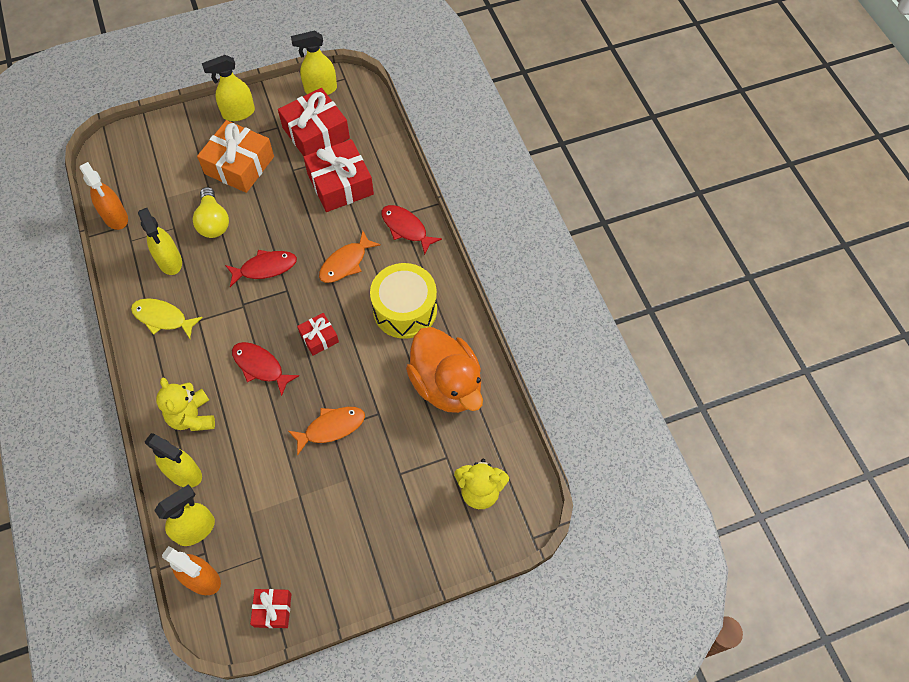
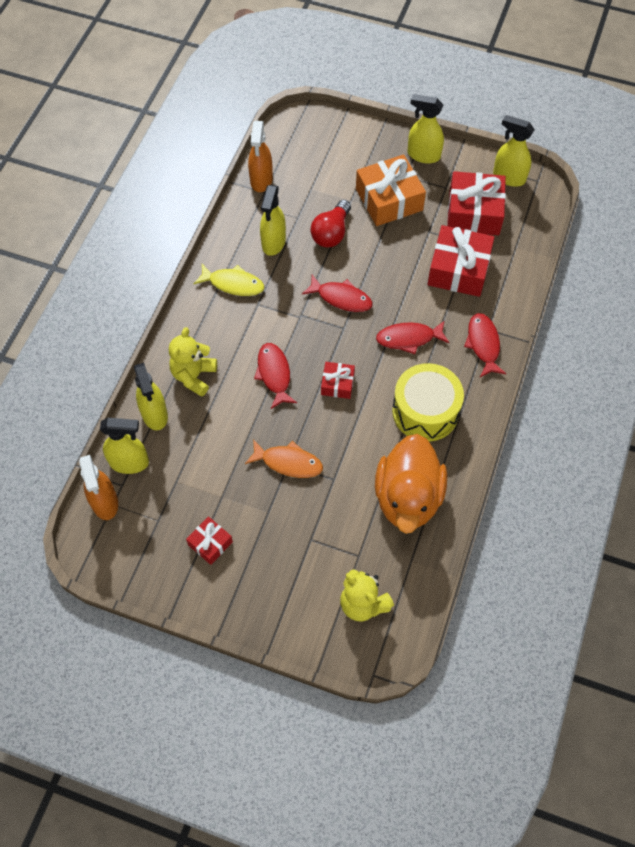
camera: 40 degrees right, 0 degrees up
yellow fish [131,298,203,339] -> yellow fish turned 135 degrees clockwise [193,264,264,296]
yellow light bulb [193,187,229,238] -> red light bulb [311,200,351,247]
red gift [250,589,291,628] -> red gift moved to [186,516,233,565]
orange fish [319,231,381,283] -> red fish [376,320,450,354]

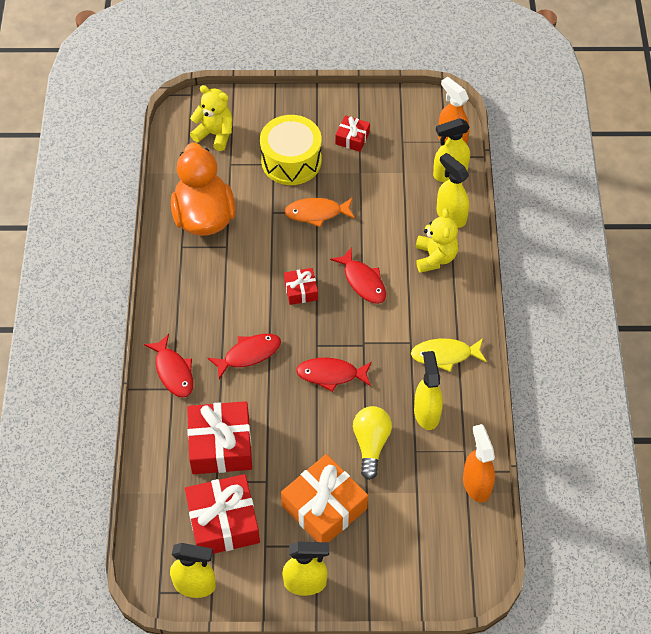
camera: 160 degrees right, 5 degrees down
red light bulb [311,200,351,247] -> yellow light bulb [353,406,392,480]
yellow drum [392,363,464,441] -> yellow drum moved to [260,115,322,185]

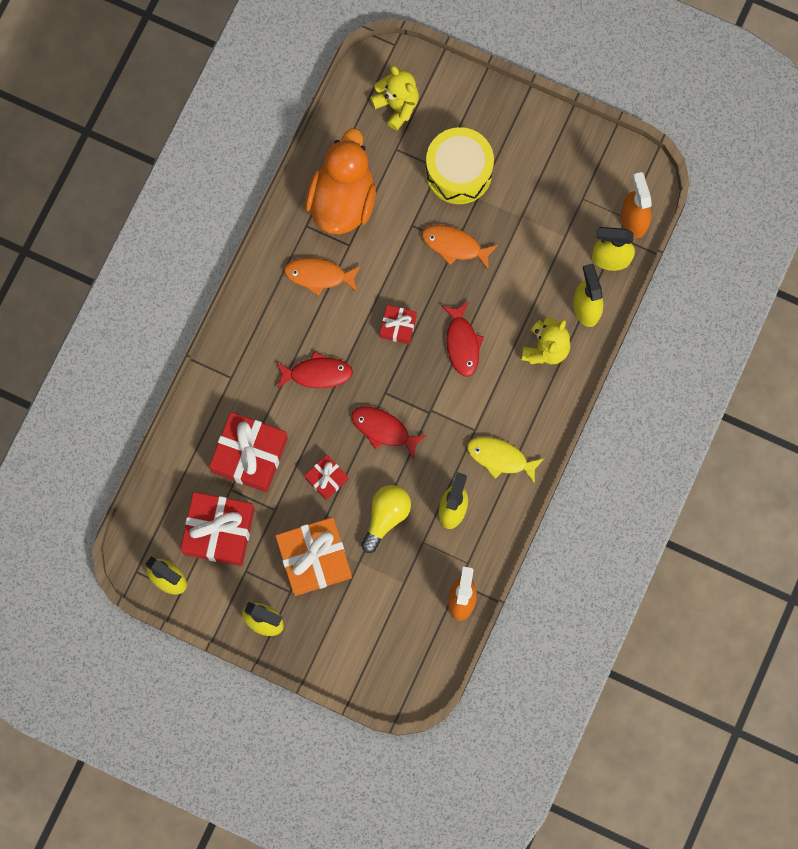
camera: 25 degrees right, 20 degrees up
red fish [144,334,193,398] -> none
red gift [335,115,370,152] -> red gift moved to [304,455,348,500]
none -> orange fish [284,258,361,296]

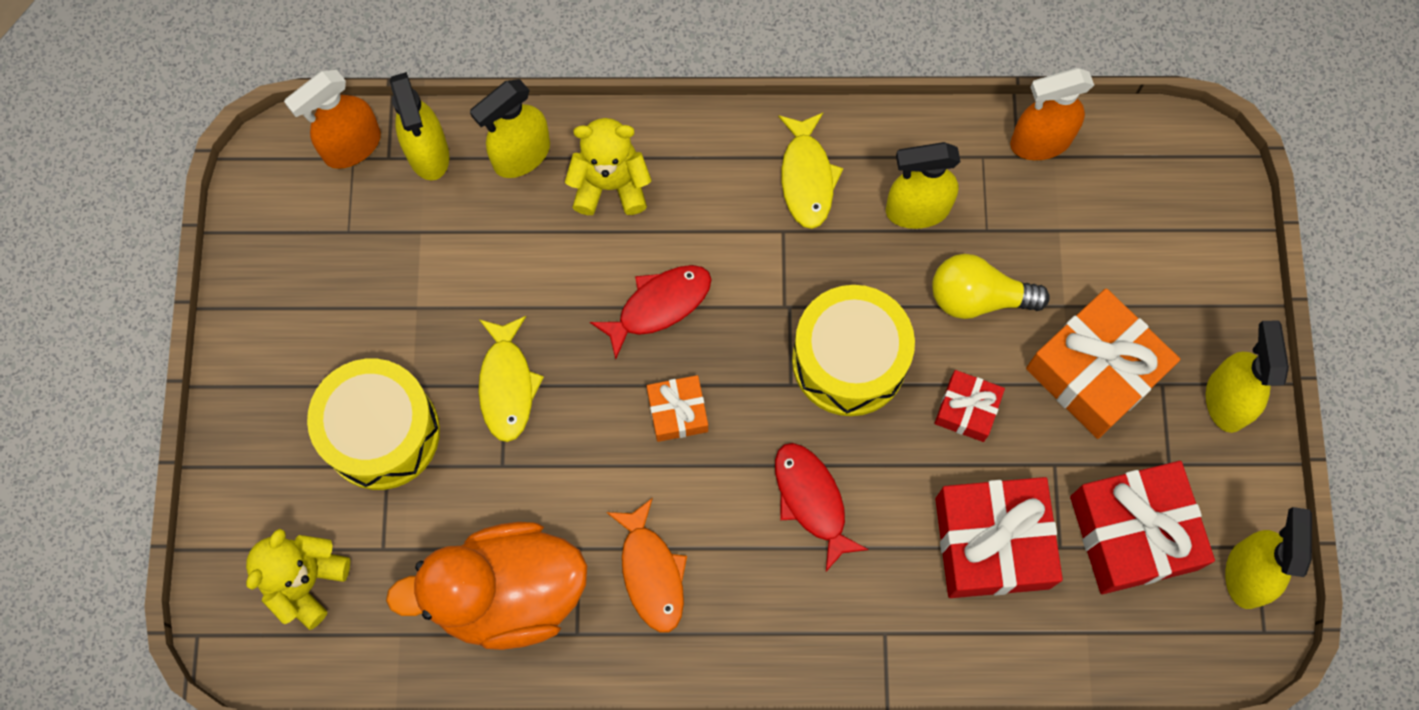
camera: 115 degrees left, 5 degrees down
red fish [351,406,427,460] -> yellow drum [792,285,915,416]
red gift [380,305,417,345] -> orange gift [647,375,708,442]
orange fish [422,225,498,269] -> yellow fish [479,316,544,442]

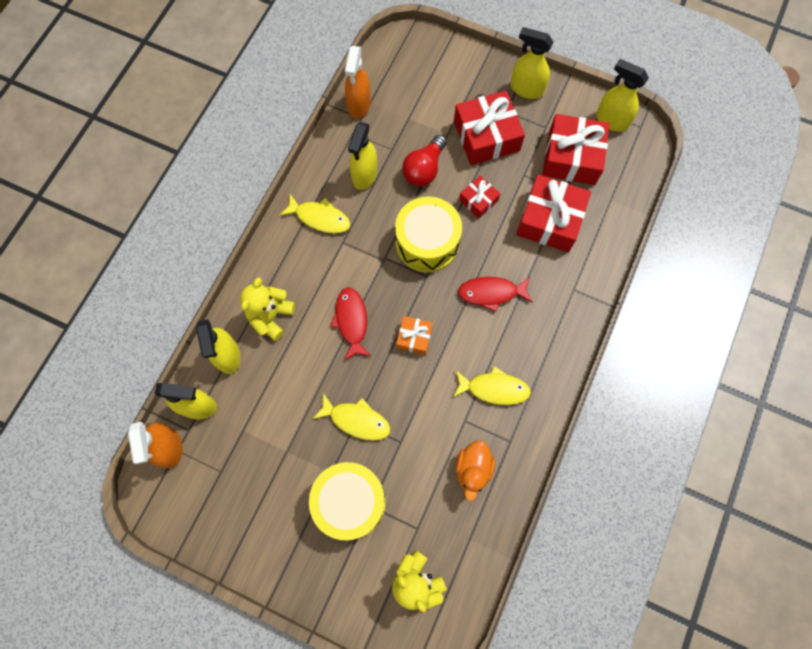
camera: 65 degrees left, 0 degrees up
orange duck [386,522,587,650] -> orange duck [456,441,495,501], size x0.53
orange fish [606,498,687,632] -> yellow fish [453,366,531,405]
yellow light bulb [932,254,1050,319] -> red light bulb [402,135,447,186]
orange gift [1026,288,1180,439] -> red gift [454,91,525,165]

